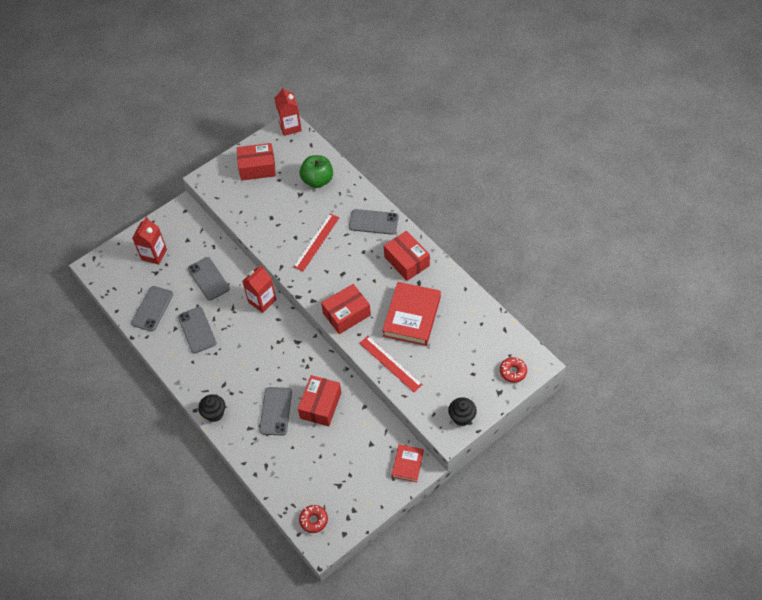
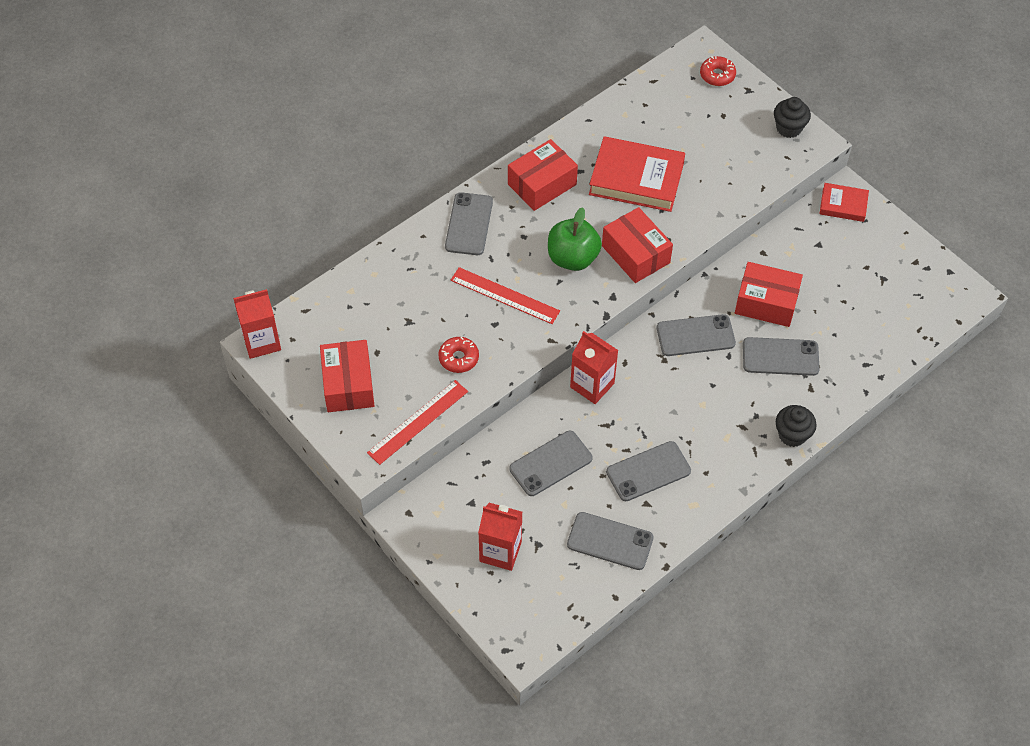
camera: 95 degrees left, 0 degrees up
green apple [299,155,333,188] -> green apple moved to [548,207,602,271]
red donut [299,505,328,533] -> red donut moved to [438,337,479,373]
red ruler [359,336,423,392] -> red ruler moved to [367,380,468,465]
none -> grey phone [657,314,736,356]

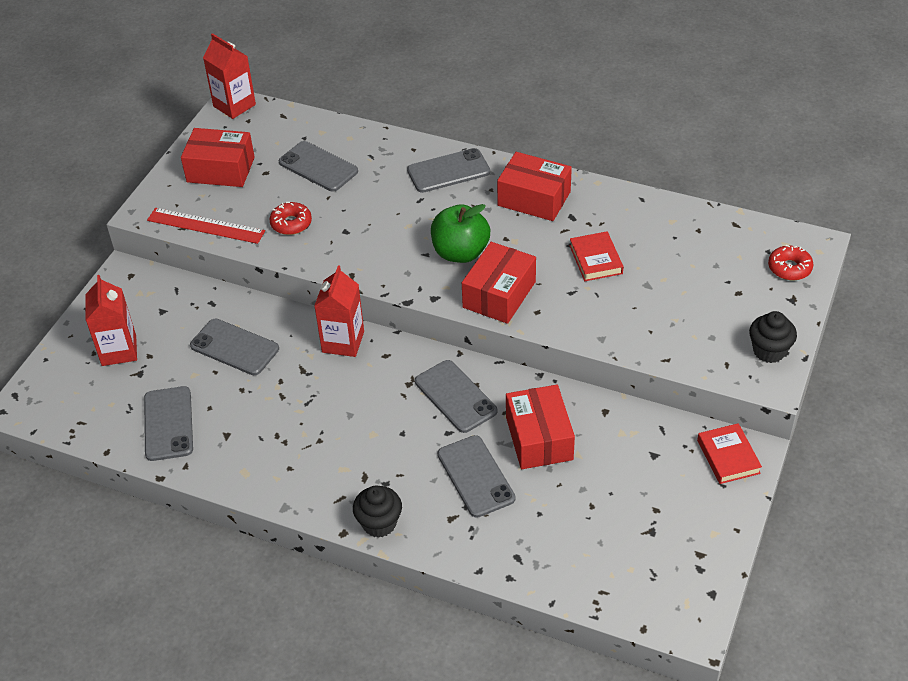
camera: 65 degrees right, 10 degrees down
red box [320,340,374,412] -> red box turned 45 degrees clockwise [181,128,255,187]
red ruler [450,267,560,324] -> none
red book [589,136,685,212] -> red book [570,231,624,281], size x0.54
grey phone [606,441,691,501] -> grey phone moved to [279,141,358,192]

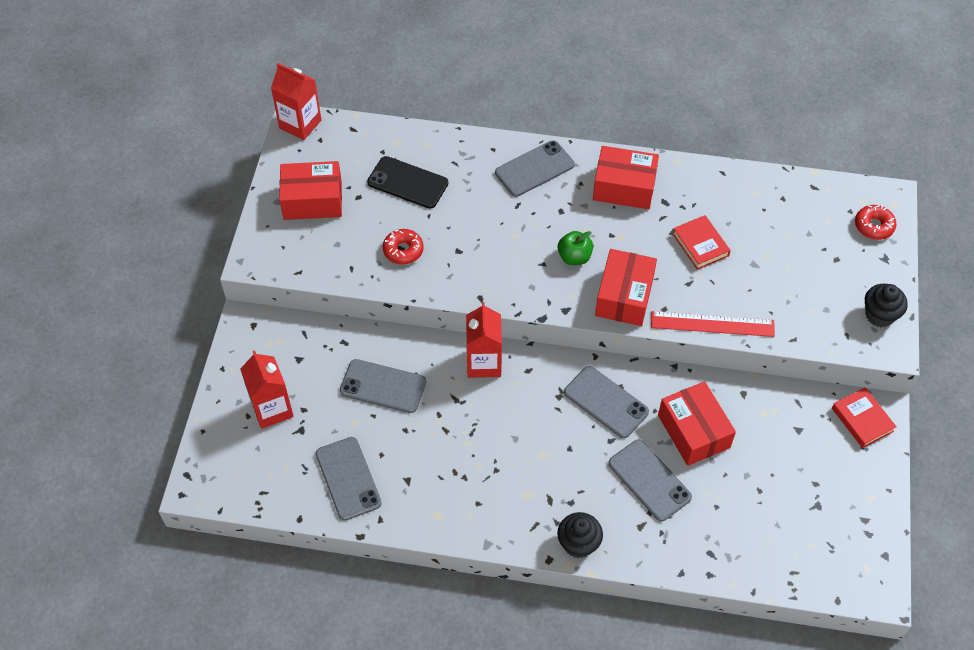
camera: 15 degrees left, 10 degrees up
red ruler [147,208,265,244] -> red ruler moved to [651,311,775,337]
grey phone [279,141,358,192] -> black phone [367,156,448,209]
green apple [431,204,490,263] -> green apple [558,231,593,265], size x0.62

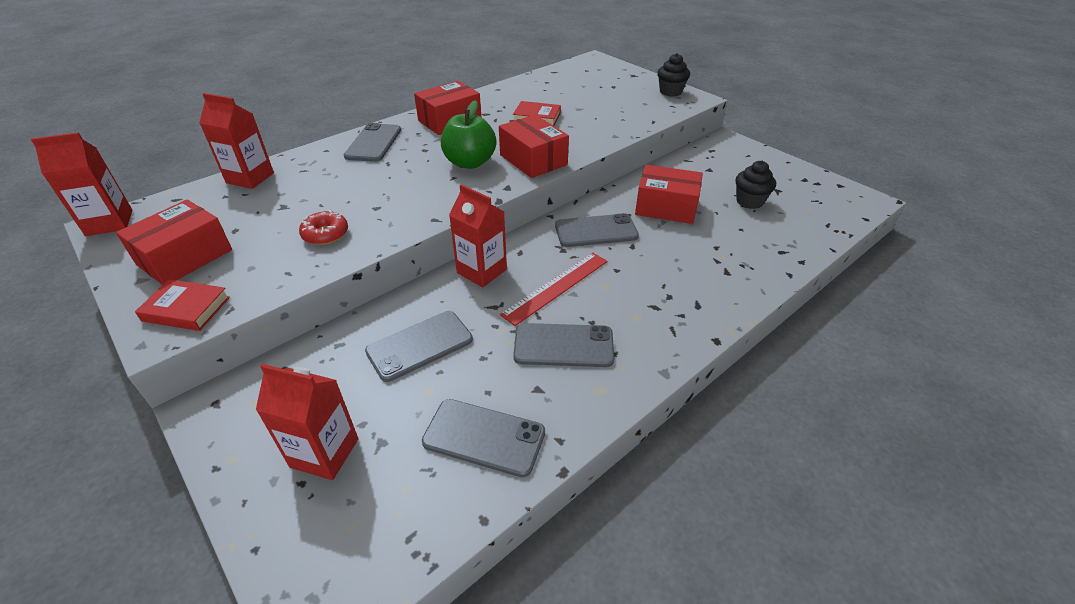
camera: 50 degrees left, 15 degrees down
black phone [367,156,448,209] -> none
black cupcake [557,512,603,558] -> black cupcake moved to [736,161,776,209]
green apple [558,231,593,265] -> green apple [441,100,496,169], size x1.60
grey phone [608,440,692,521] -> grey phone moved to [513,323,614,367]
red ruler [651,311,775,337] -> red ruler moved to [500,252,608,326]
red book [832,387,897,448] -> red book moved to [135,279,230,331]
red donut [855,205,896,240] -> none
none -> red carton [199,93,274,189]

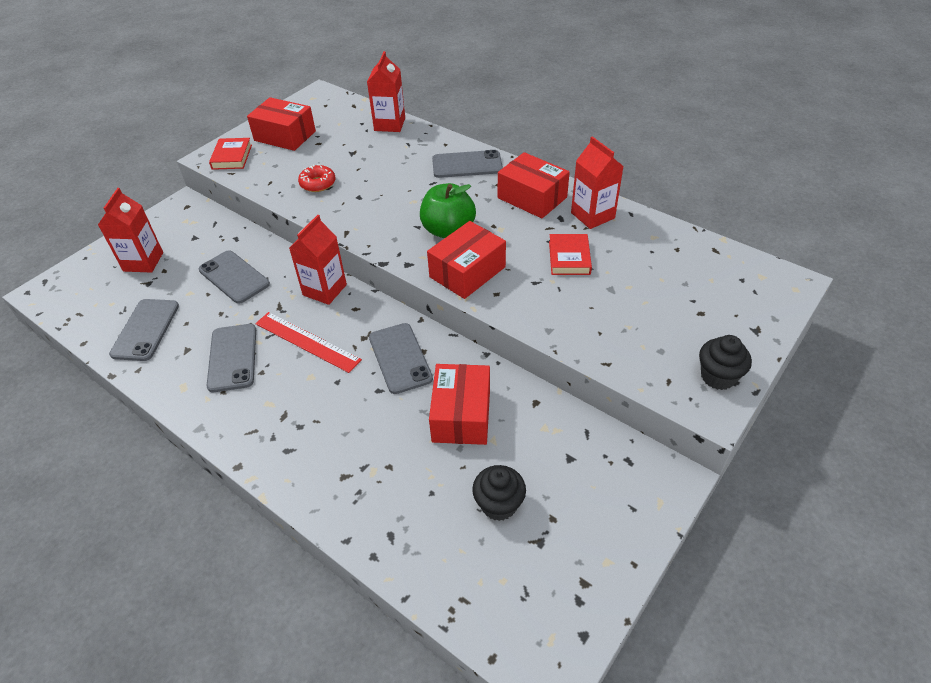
camera: 80 degrees right, 5 degrees up
red carton [31,132,133,236] -> red carton moved to [571,136,624,229]

